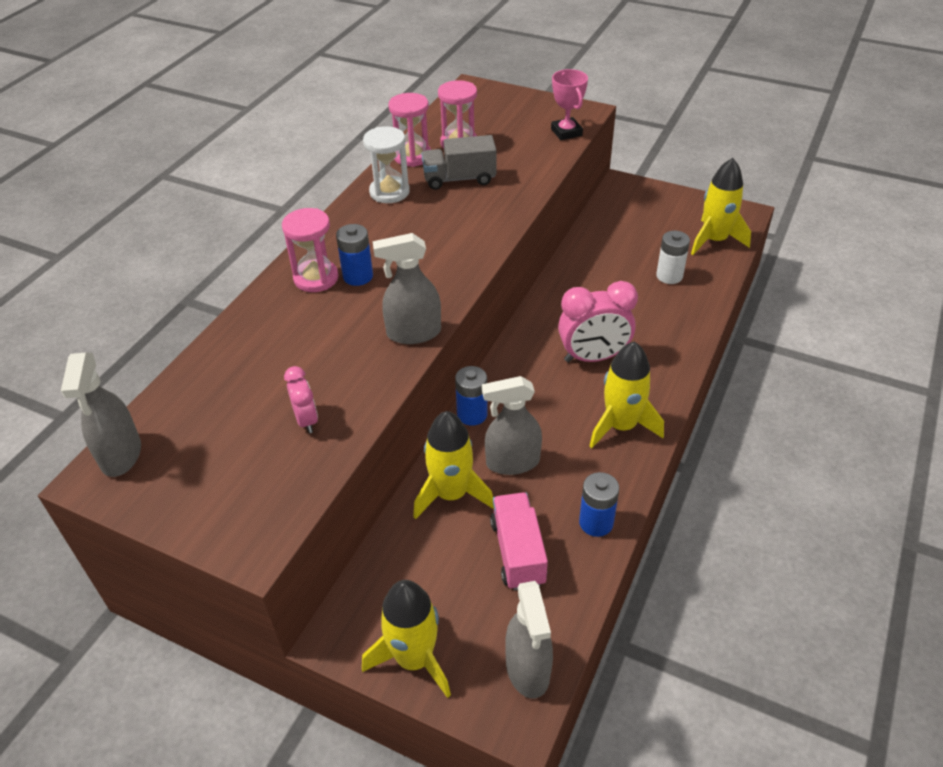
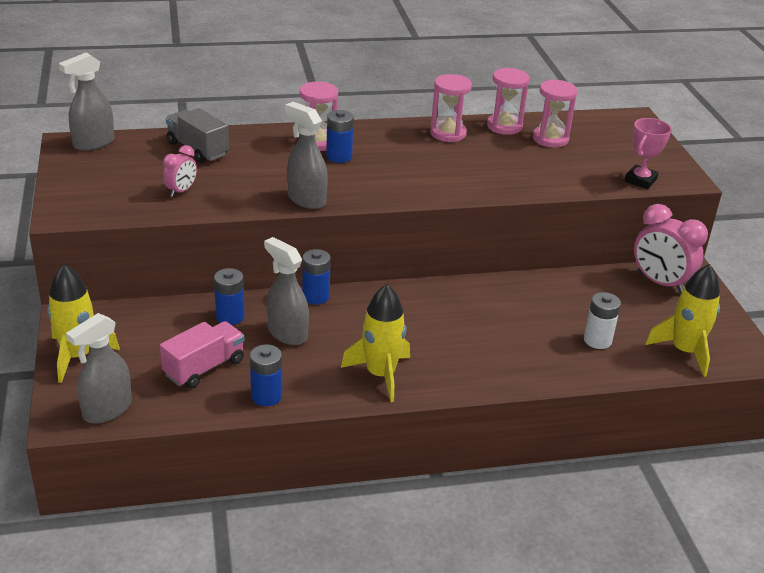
camera: 50 degrees right, 10 degrees down
white hourglass [363,126,410,203] -> pink hourglass [430,74,472,142]
yellow rocket [413,411,494,519] -> blue battery [214,268,245,325]
grey truck [421,135,497,190] -> grey truck moved to [166,108,229,163]
pink clock [558,281,638,362] -> pink clock moved to [634,204,708,294]

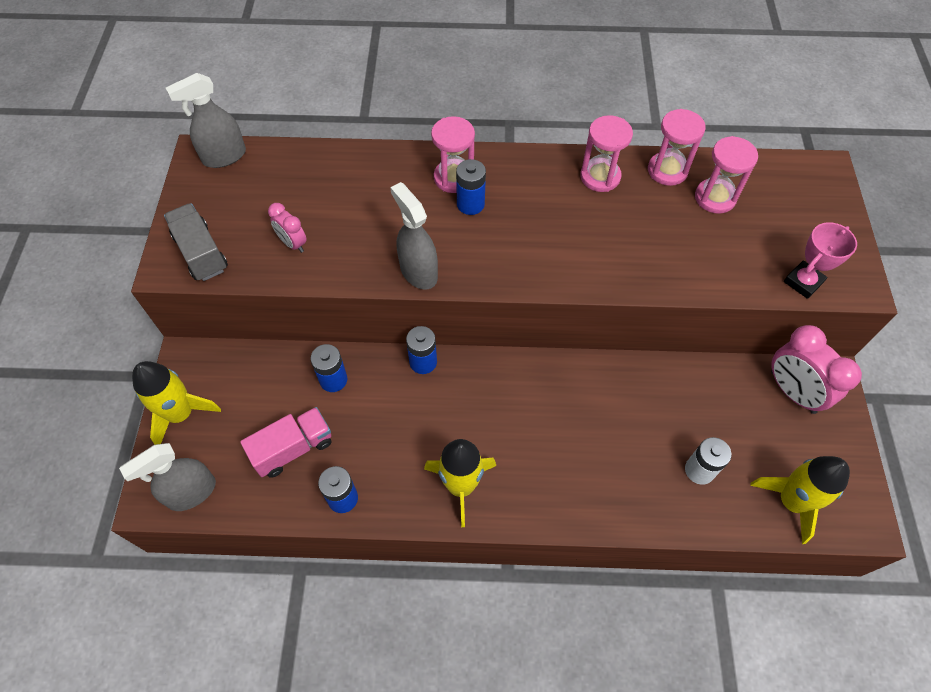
camera: 15 degrees right, 25 degrees up
pink clock [163,145,197,197] -> pink clock turned 90 degrees clockwise [268,203,307,253]
grey truck [166,108,229,163] -> grey truck moved to [164,203,228,281]
grey spray bottle [264,237,309,345] -> none

